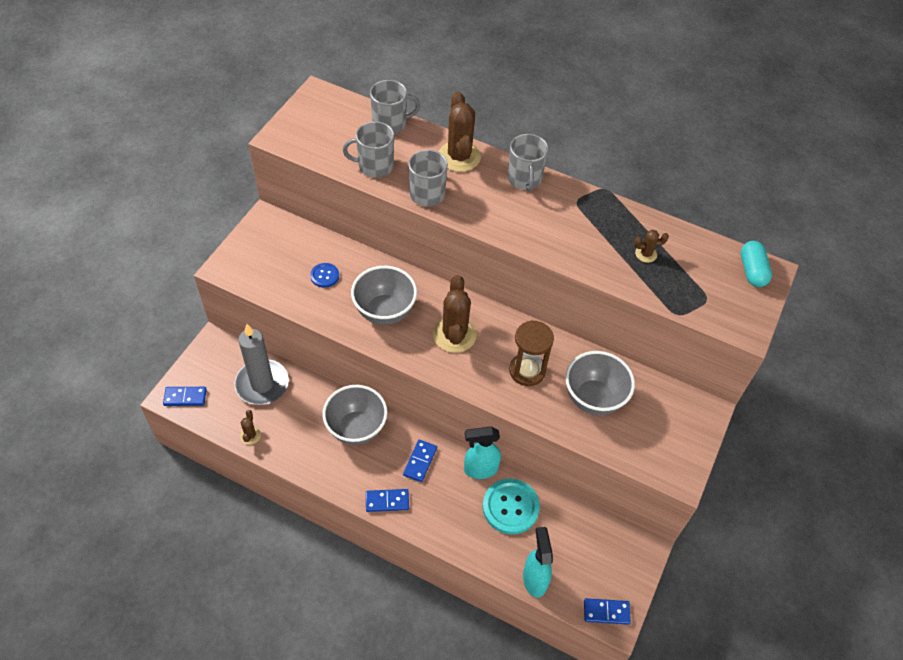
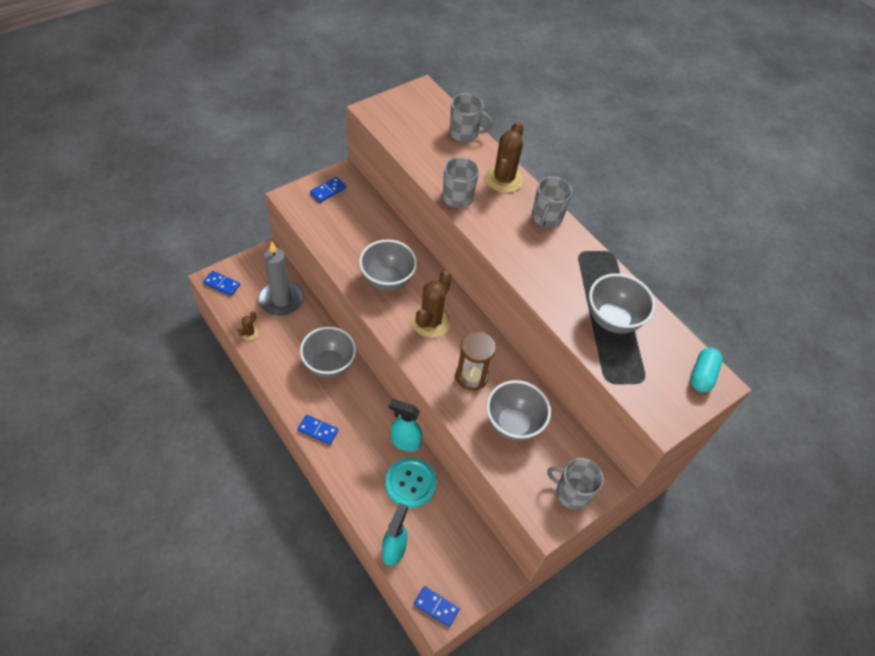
camera: 25 degrees right, 0 degrees up
blue button [310,263,339,288] -> none
grey mug [343,121,394,178] -> grey mug moved to [547,458,603,510]
blue domino [403,440,437,482] -> blue domino moved to [310,177,346,203]
brown cactus [634,230,669,263] -> grey bowl [589,273,655,334]

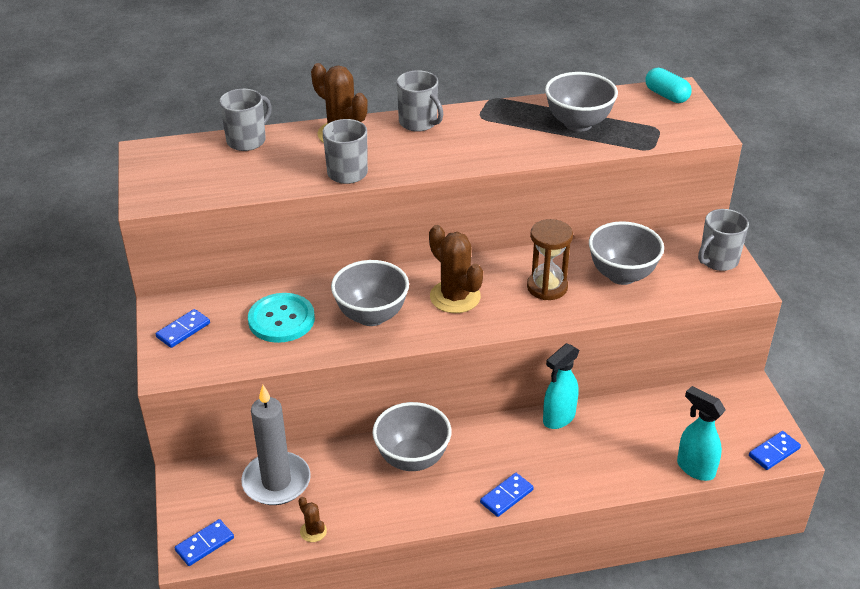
camera: 60 degrees left, 15 degrees down
blue domino [310,177,346,203] -> blue domino turned 60 degrees clockwise [156,309,210,348]
turquoise button [385,457,437,508] -> turquoise button moved to [248,293,315,343]

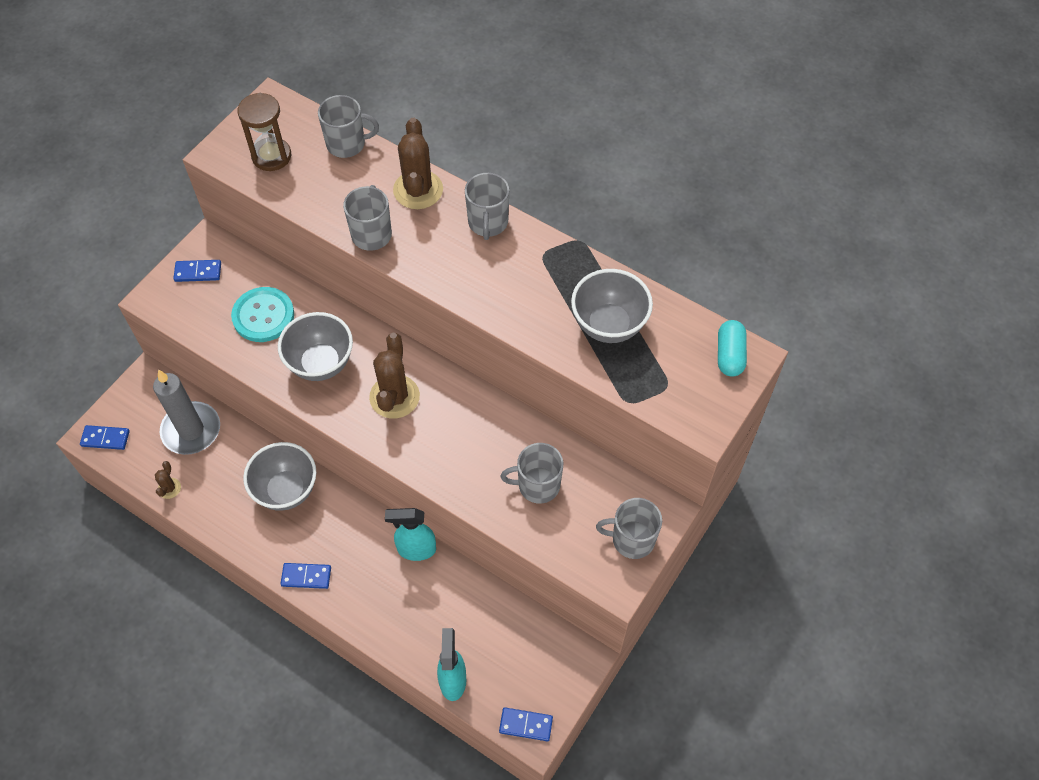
camera: 45 degrees right, 20 degrees up
brown hourglass [527,219,573,300] -> brown hourglass moved to [237,93,291,171]
grey bowl [589,221,664,285] -> grey mug [501,443,563,504]

